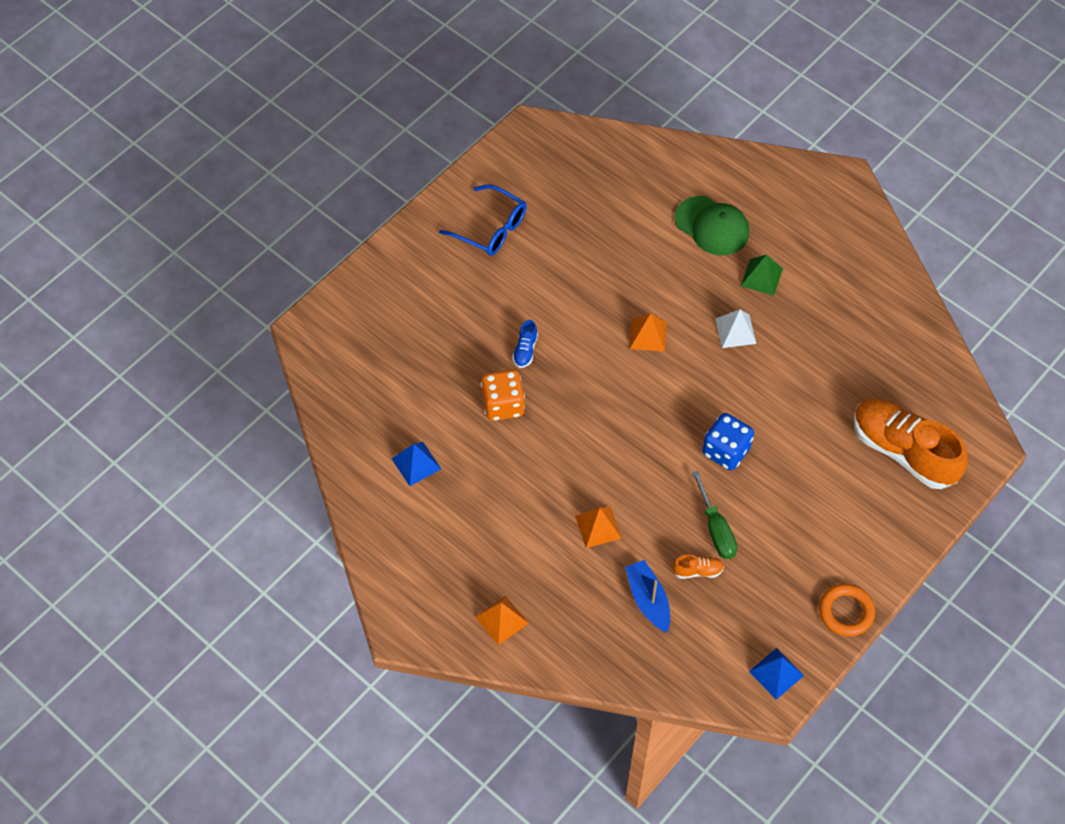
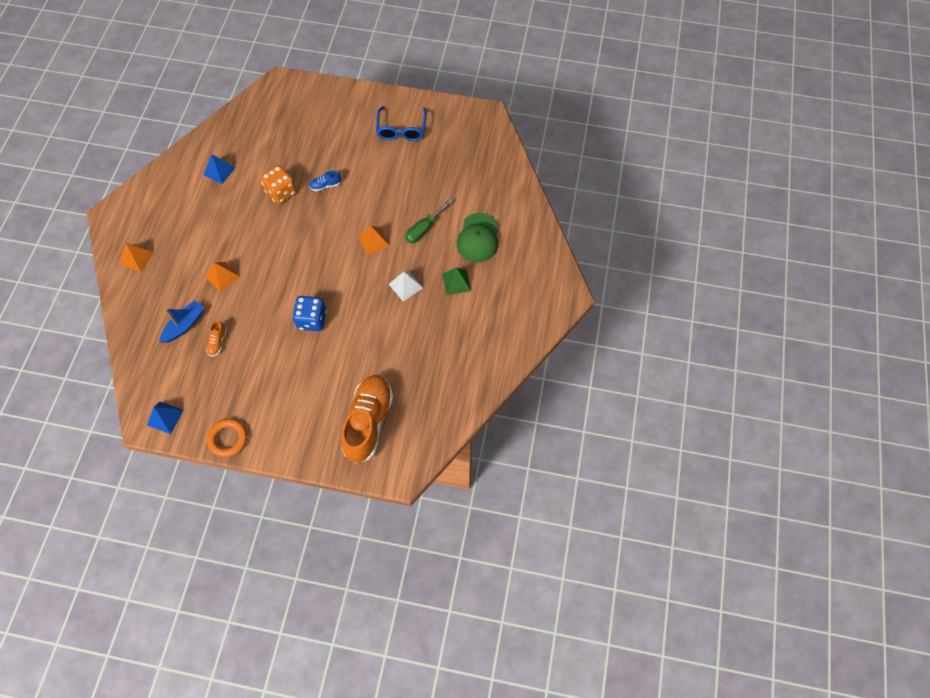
camera: 60 degrees right, 5 degrees up
orange shoe [673,555,724,579] -> orange shoe turned 45 degrees clockwise [206,321,227,357]
green screwdriver [692,471,737,559] -> green screwdriver moved to [405,199,453,243]

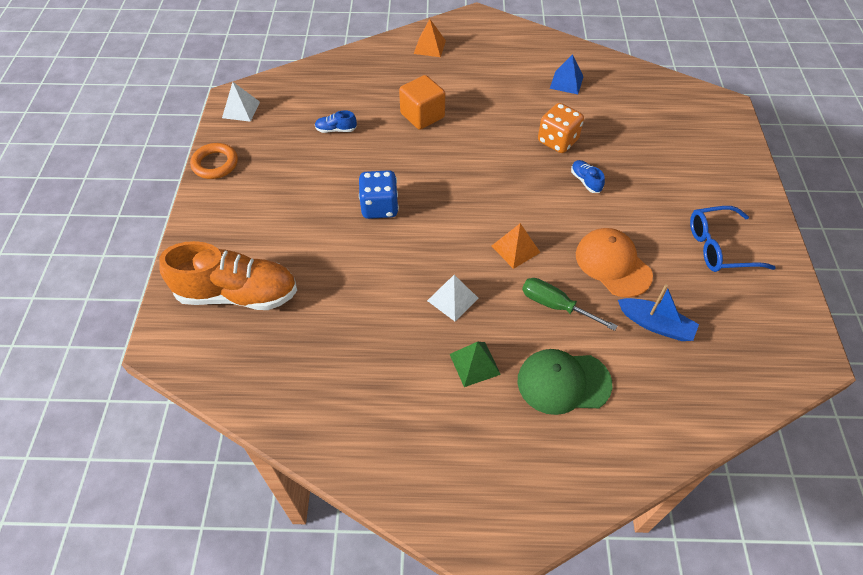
camera: 80 degrees right, 10 degrees down
blue pyramid [147,402,184,434] -> white pyramid [222,82,260,122]
blue boat [160,300,204,343] -> blue boat moved to [618,284,699,341]
orange pyramid [205,262,240,292] -> orange cube [399,75,445,130]
orange shoe [206,321,227,357] -> blue shoe [315,110,357,133]
none -> orange cap [576,228,653,298]

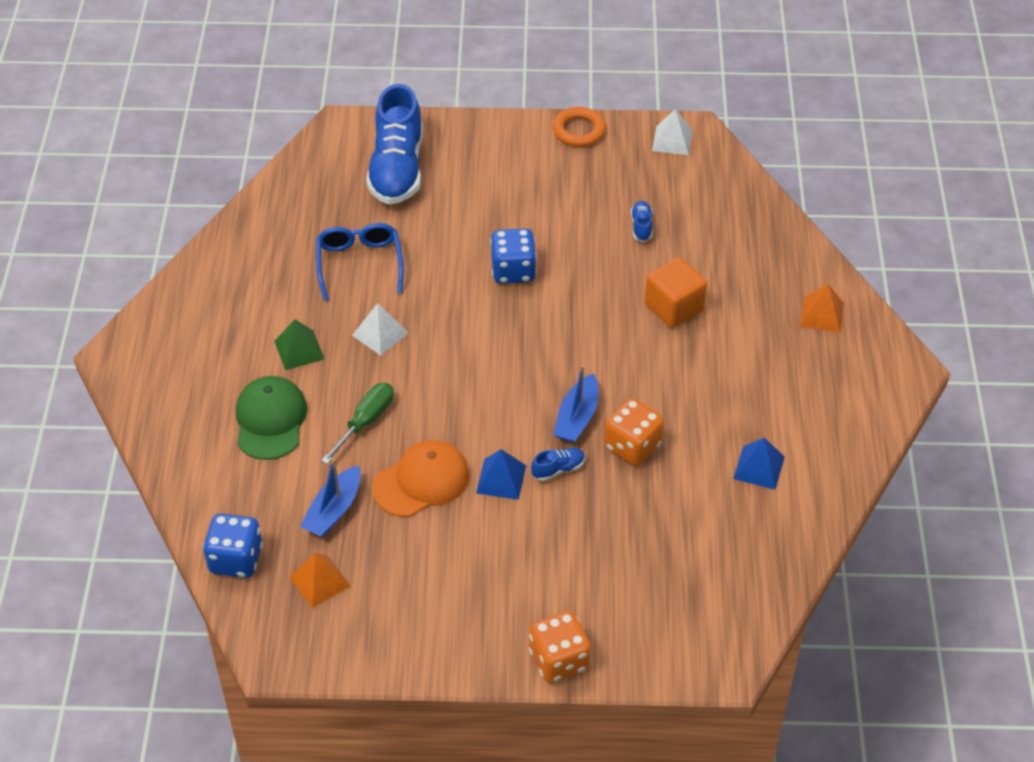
camera: 90 degrees right, 5 degrees down
orange shoe [160,241,297,310] -> blue shoe [366,84,423,205]
orange pyramid [492,223,540,269] -> orange pyramid moved to [289,552,351,608]
blue glasses [690,206,776,272] -> blue glasses moved to [316,223,404,301]
none -> blue dice [203,514,263,578]
none -> blue pyramid [476,449,526,500]
none -> orange dice [529,611,591,683]
none -> blue boat [553,365,598,443]

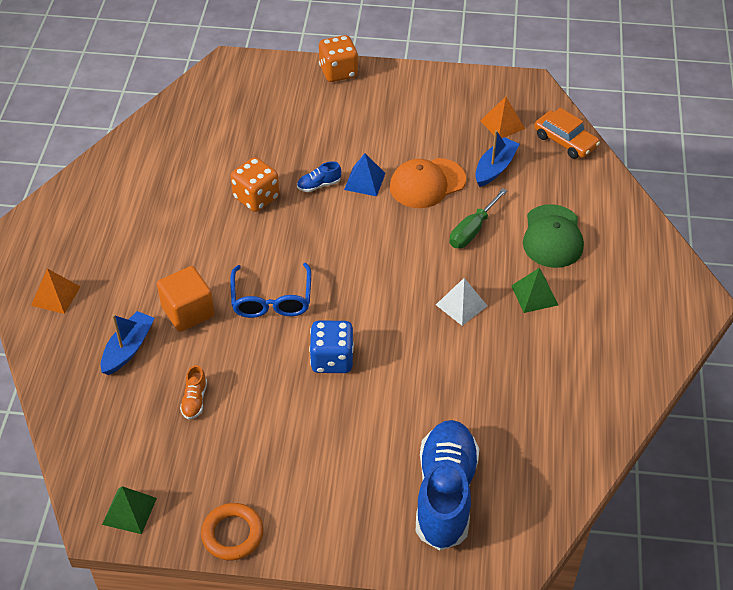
camera: 175 degrees left, 0 degrees up
blue dice [203,514,263,578] -> orange car [534,108,600,159]
blue glasses [316,223,404,301] -> blue glasses moved to [230,263,311,318]
blue boat [553,365,598,443] -> blue boat moved to [101,311,155,375]
blue shoe [631,201,652,242] -> orange shoe [180,365,207,420]
white pyramid [652,109,693,155] -> green pyramid [102,486,157,534]
blue pyramid [733,438,785,490] -> none

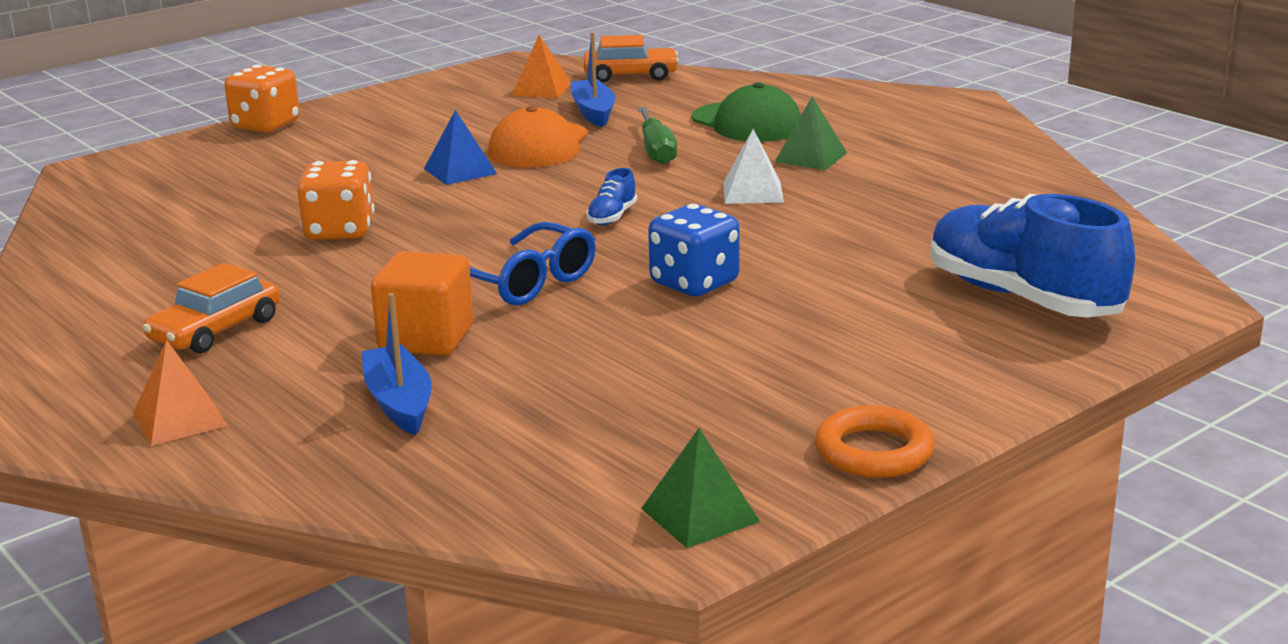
camera: 45 degrees left, 25 degrees down
orange shoe [180,365,207,420] -> none
blue shoe [297,161,341,192] -> blue shoe moved to [586,168,637,225]
none -> orange car [142,263,280,354]

